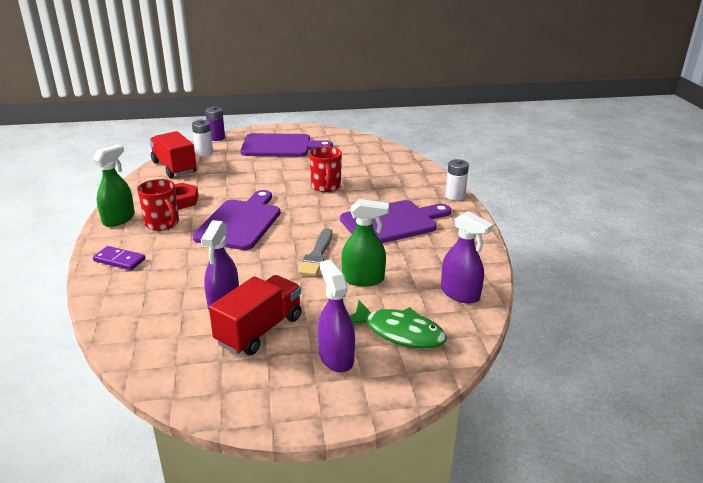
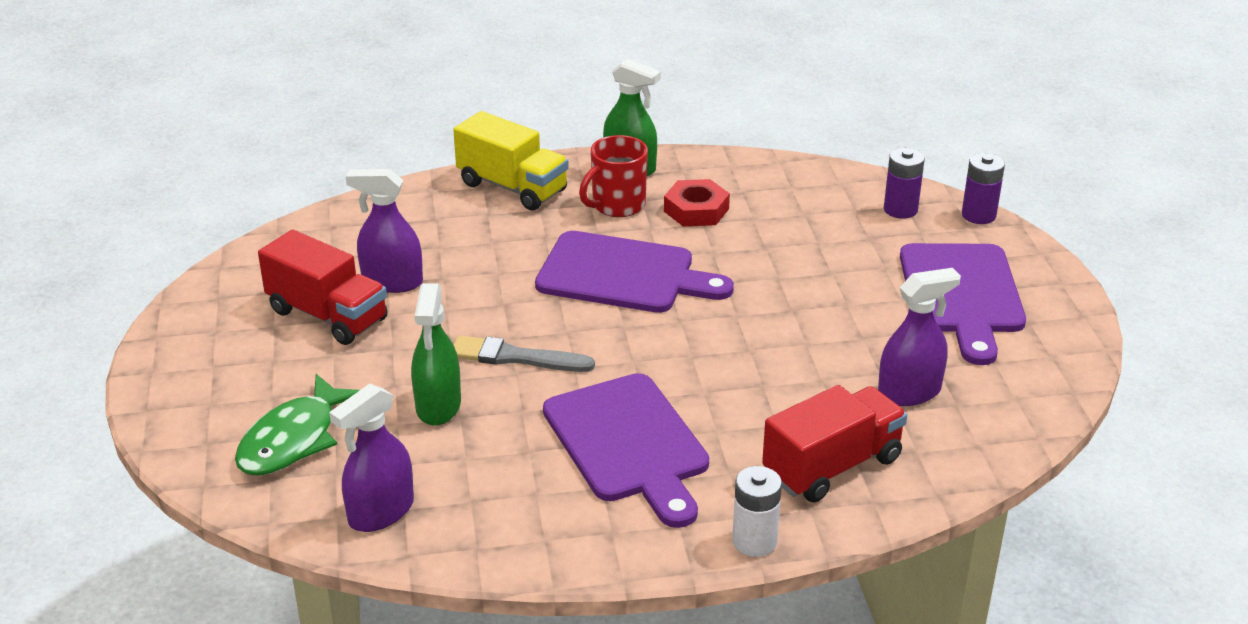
camera: 90 degrees right, 5 degrees up
purple domino [93,246,145,270] -> yellow truck [453,111,569,210]
red truck [149,131,196,178] -> red truck moved to [762,385,907,502]
white battery [192,119,213,156] -> purple battery [884,148,925,219]
red mug [309,146,342,192] -> none
purple spray bottle [318,260,355,372] -> purple spray bottle moved to [878,268,961,406]

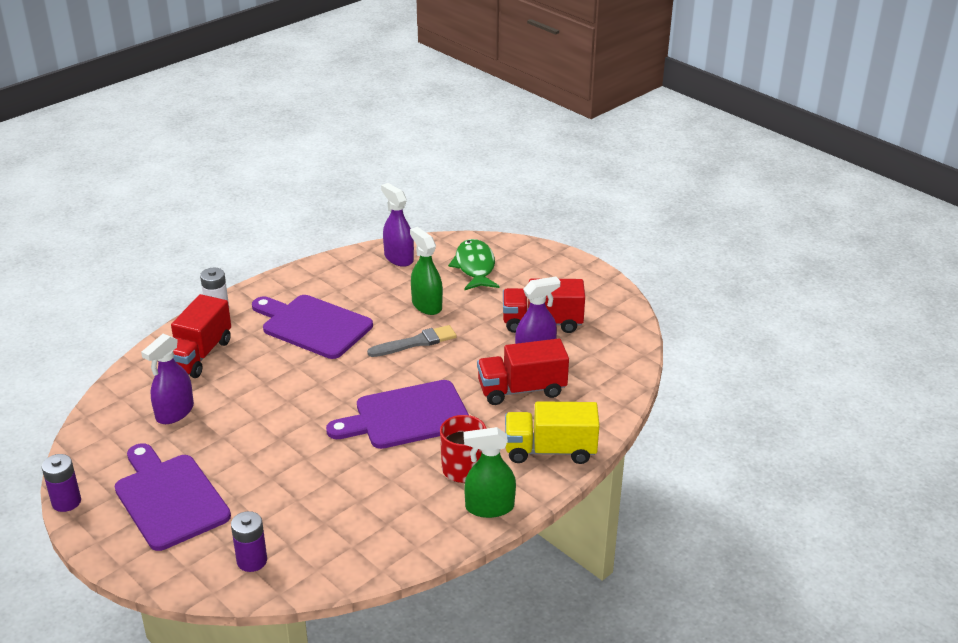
camera: 145 degrees right, 0 degrees up
purple spray bottle [329,384,414,532] -> purple spray bottle turned 45 degrees counterclockwise [381,183,414,267]
red nut [664,179,730,226] -> none
purple battery [962,153,1005,224] -> purple battery moved to [42,454,81,512]
none -> red truck [477,339,569,405]

